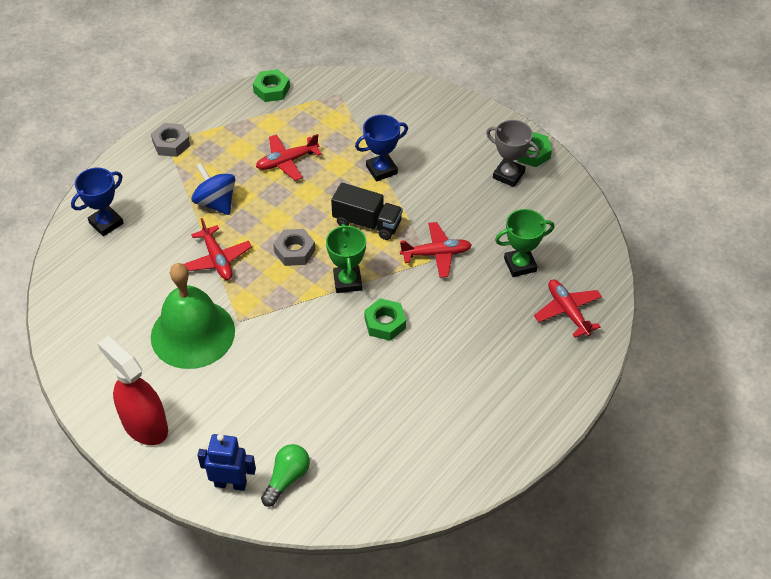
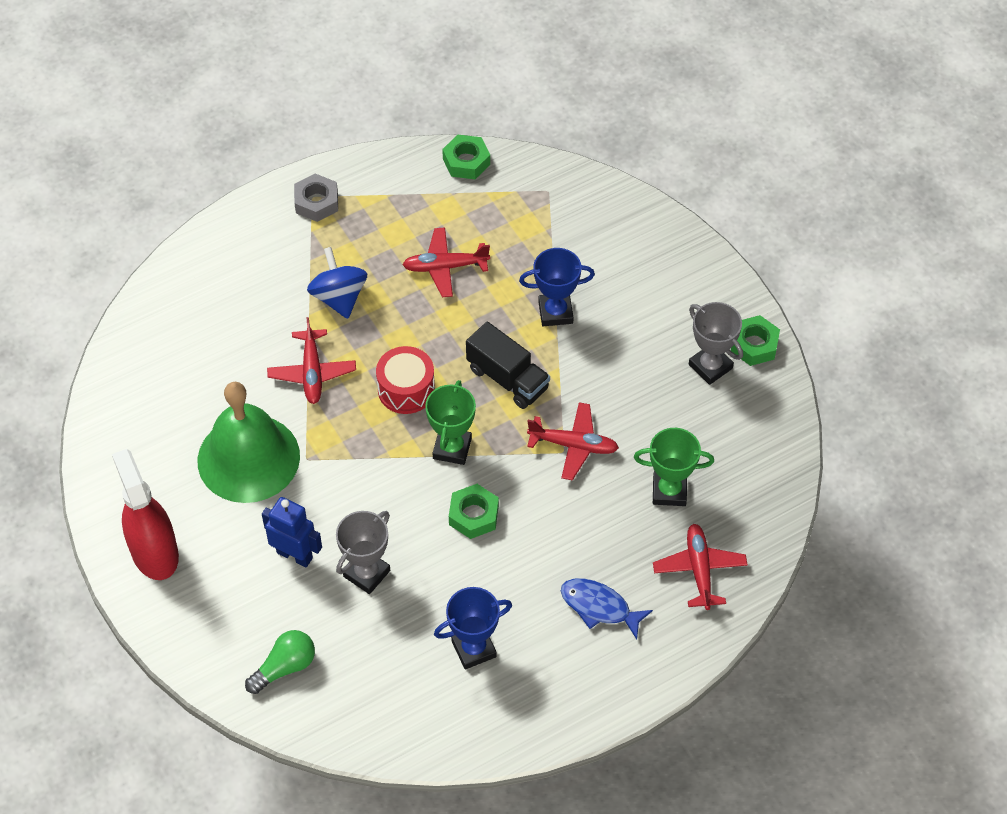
camera: 20 degrees right, 5 degrees up
blue trophy [71,168,124,236] -> blue trophy moved to [434,587,512,669]
blue robot [197,434,256,491] -> blue robot moved to [262,497,322,567]
grey nut [273,229,315,266] -> red drum [376,346,435,414]
none -> grey trophy [336,511,390,594]
none -> blue fish [561,578,653,639]

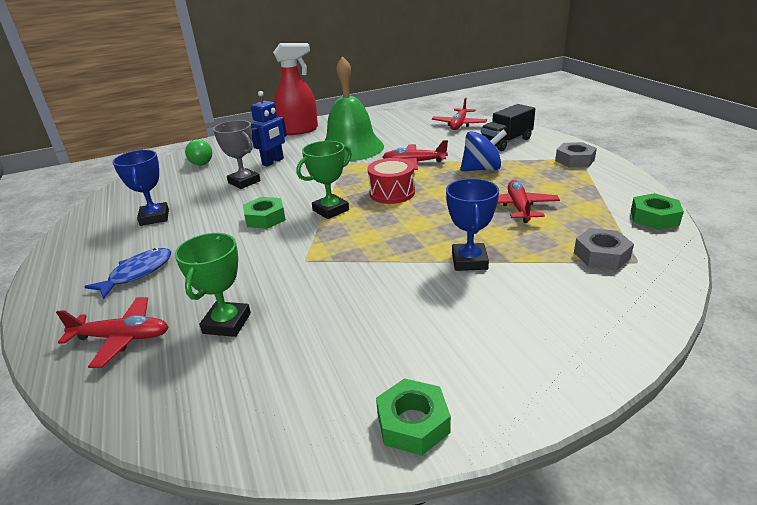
camera: 100 degrees right, 25 degrees down
green trophy [425,380,476,465] -> green trophy turned 60 degrees counterclockwise [296,141,352,219]
black truck [466,322,550,409] -> black truck moved to [481,104,535,151]
red plane [527,402,619,480] -> red plane moved to [432,98,487,130]
grey trophy [689,302,743,385] -> none
none -> grey nut [574,228,634,270]

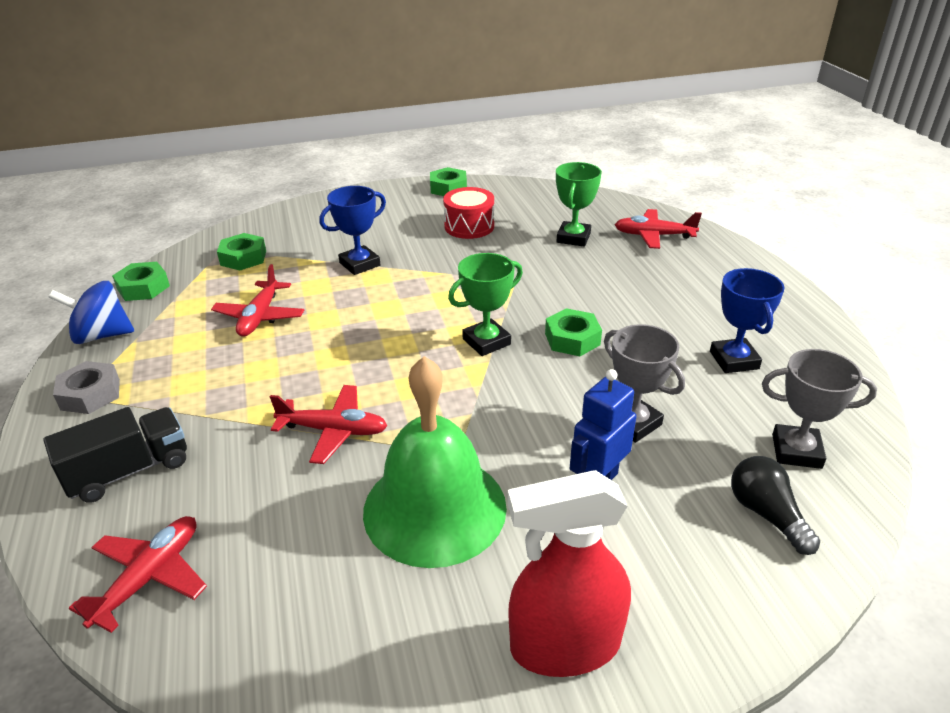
camera: 175 degrees left, 5 degrees up
blue fish [84,248,171,299] -> none
green light bulb [185,139,212,165] -> black light bulb [731,456,820,555]
red drum [367,158,415,204] -> red drum moved to [443,187,494,239]
blue trophy [446,178,499,271] -> blue trophy turned 45 degrees clockwise [319,186,386,275]
blue spinning top [460,130,507,171] -> blue spinning top moved to [48,281,134,344]
grey nut [574,228,634,270] -> green nut [217,233,266,271]
none -> grey trophy [762,349,877,469]

